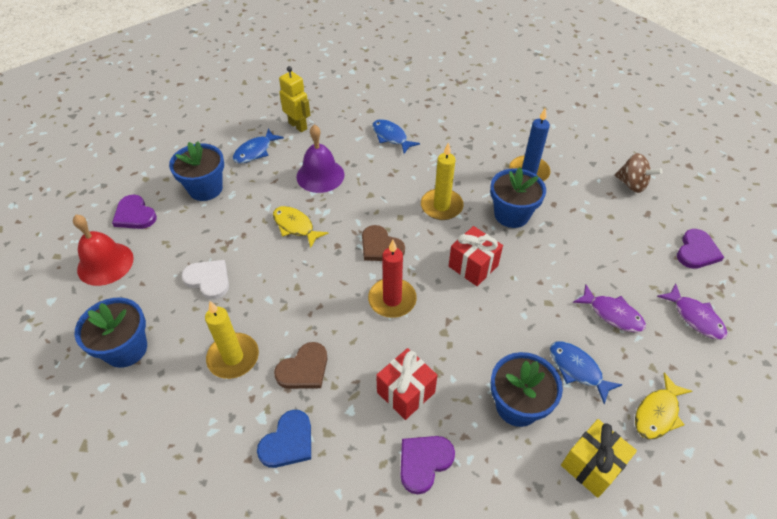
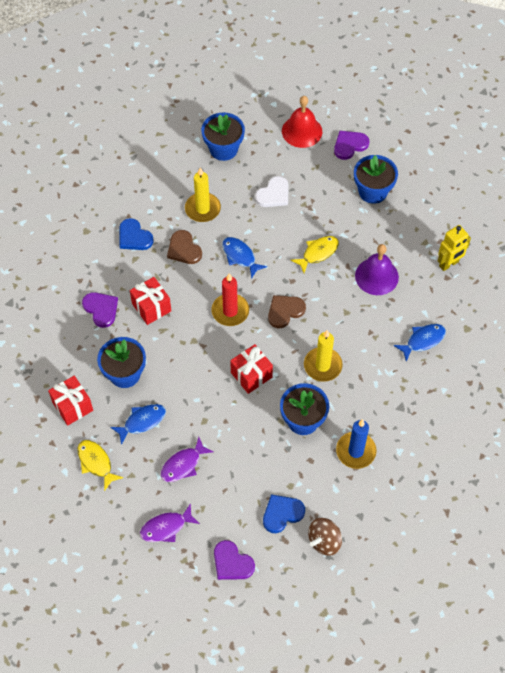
camera: 100 degrees right, 10 degrees up
blue fish [233,129,284,163] -> blue fish moved to [222,237,267,279]
yellow gift [561,419,637,498] -> red gift [48,376,93,426]
none -> blue heart [263,494,305,533]

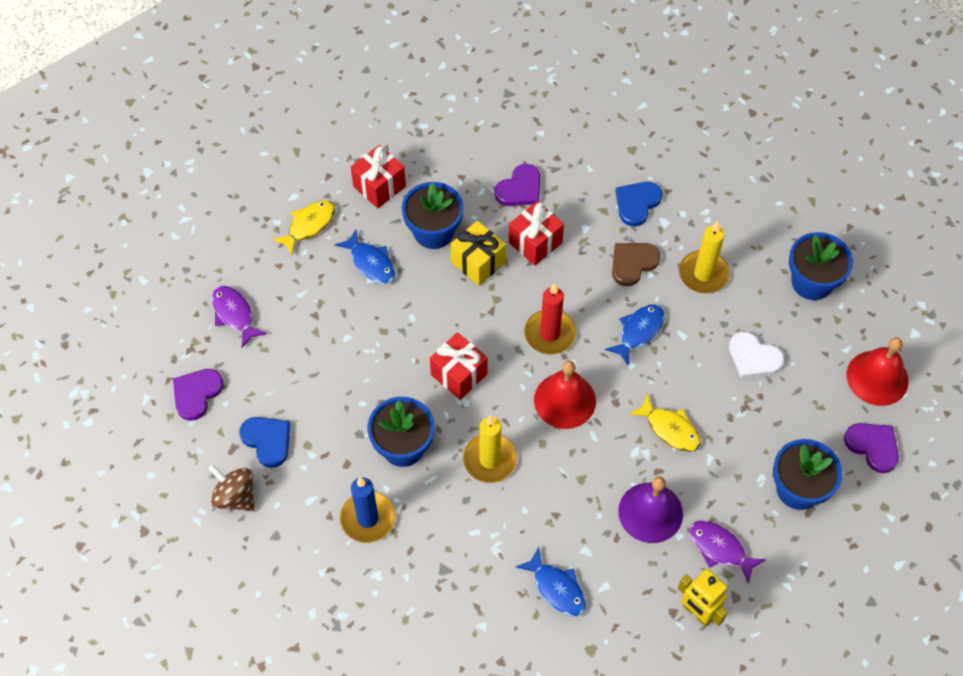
camera: 80 degrees right, 0 degrees up
purple fish [161,437,214,482] -> purple fish moved to [689,520,766,584]
brown heart [268,295,306,328] -> red bell [534,361,596,429]
none -> yellow gift [450,221,506,286]

